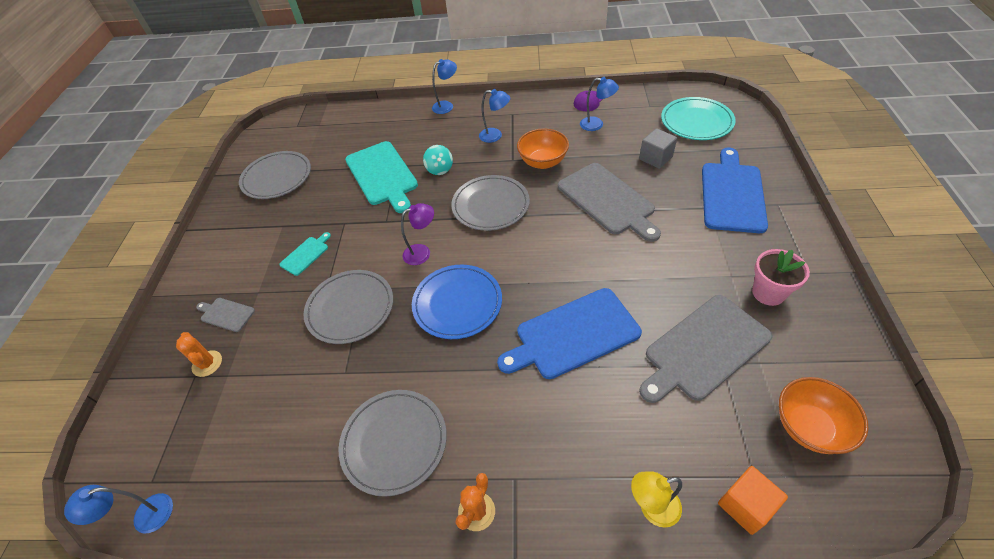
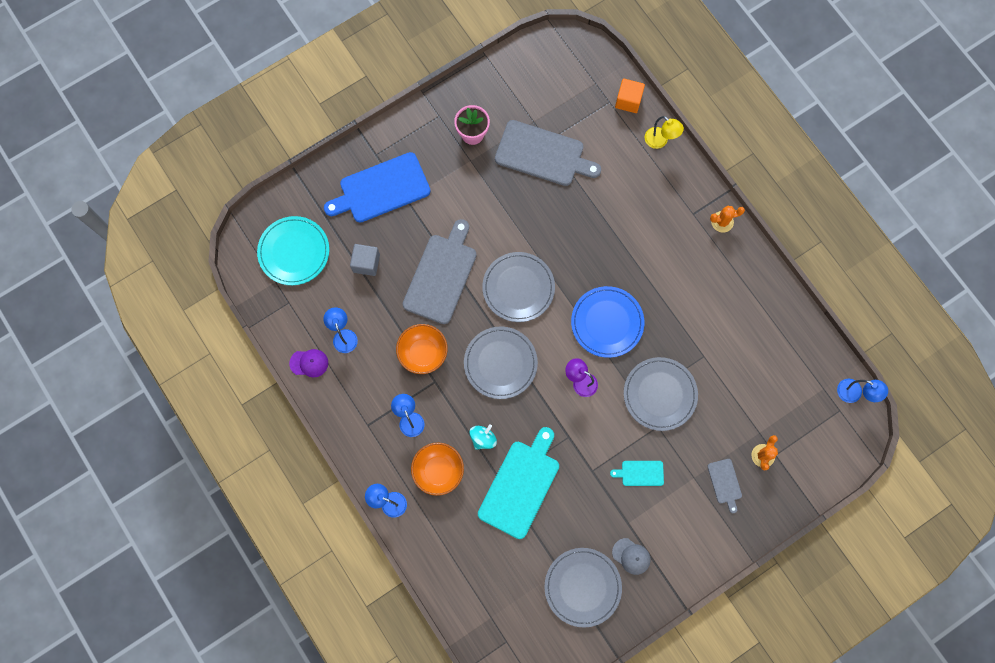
camera: 130 degrees left, 25 degrees up
grey plate [339,390,447,497] -> grey plate moved to [482,252,555,322]
blue cutting board [497,288,642,379] -> none
orange bowl [779,377,869,454] -> orange bowl moved to [411,442,464,496]
none -> grey cap [612,538,651,575]

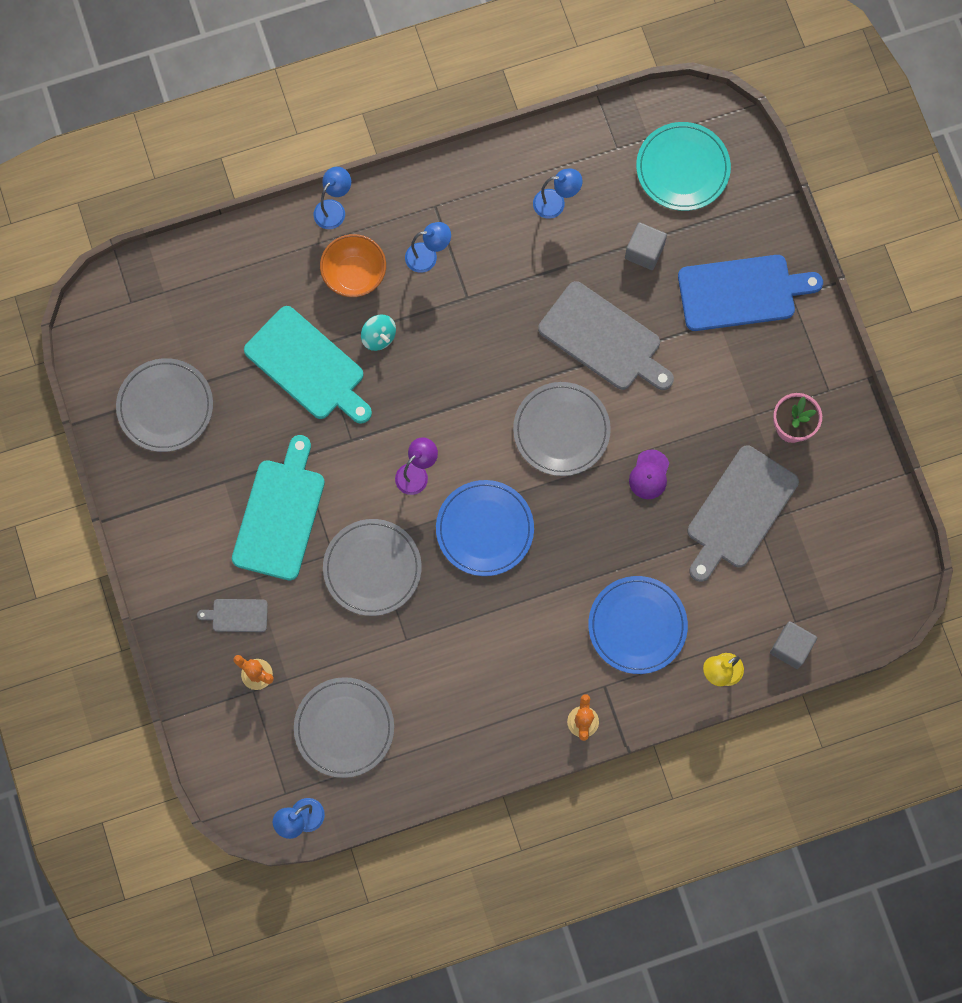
camera: 105 degrees right, 0 degrees up
purple cap [289,349,328,378] -> purple cap moved to [629,449,669,499]
blue cutting board [324,152,430,223] -> blue cutting board turned 90 degrees clockwise [678,255,823,331]
orange bowl [396,324,448,374] -> none
grey plate [464,327,538,399] -> grey plate moved to [294,677,394,778]
turquoise cutting board [610,461,664,486] -> turquoise cutting board [232,435,325,581], size x2.11
grey cap [612,538,651,575] -> none
orange cube [615,78,645,113] -> grey cube [770,621,817,669]
none -> blue plate [588,576,688,674]

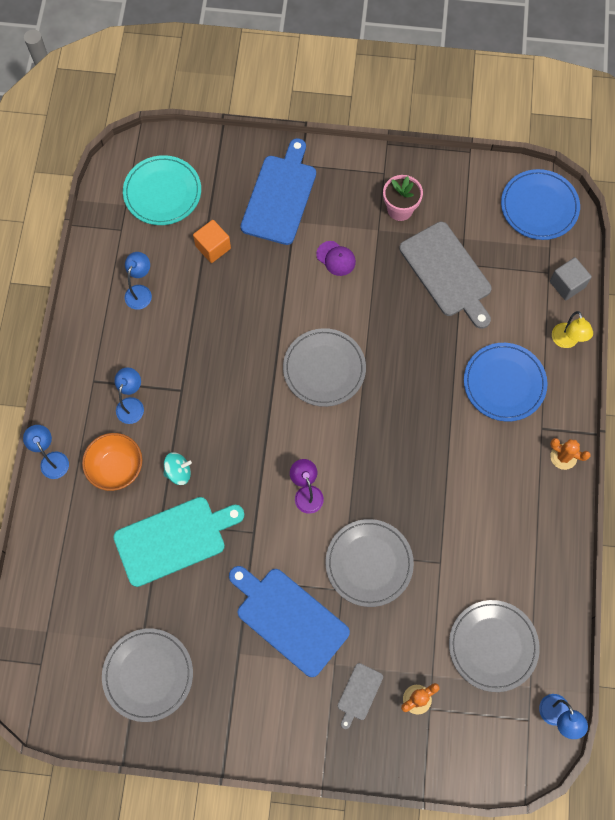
camera: 65 degrees left, 5 degrees down
turquoise cutting board [232,435,325,581] -> blue cutting board [229,566,350,677]
blue plate [436,480,534,576] -> blue plate moved to [501,169,580,240]
grey cutting board [538,281,674,390] -> none
grey cube [625,222,667,270] -> orange cube [193,220,231,263]
purple cap [629,449,669,499] -> purple cap moved to [316,241,356,276]

